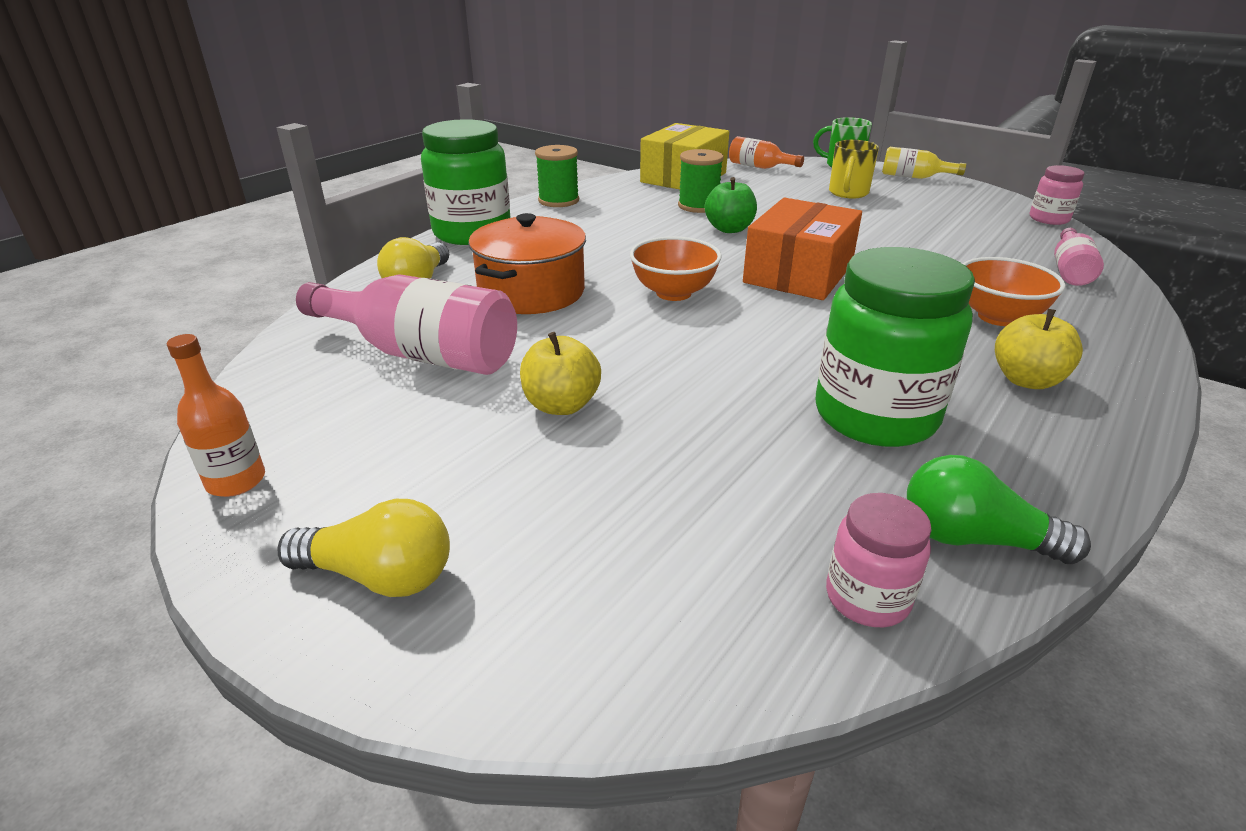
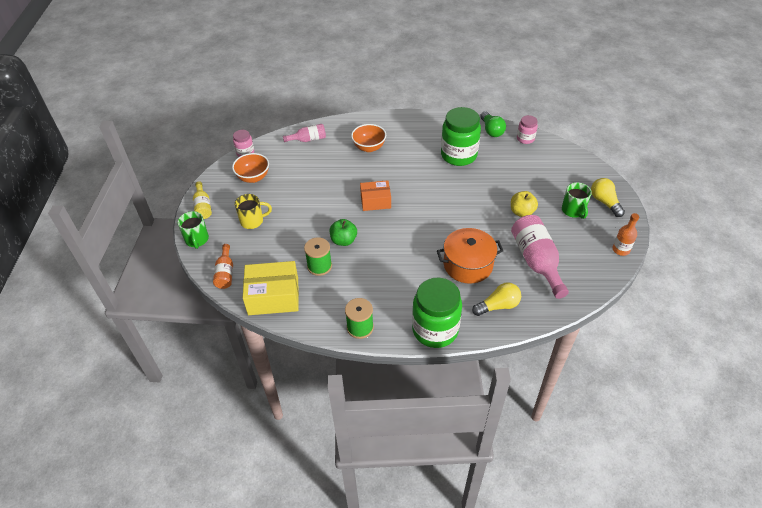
camera: 125 degrees left, 15 degrees up
orange bowl [630,237,722,301] -> orange bowl moved to [232,153,269,183]
orange box [743,198,862,300] -> orange box [360,180,391,211], size x0.65
yellow apple [995,309,1083,389] -> none
none -> green mug [562,182,592,219]

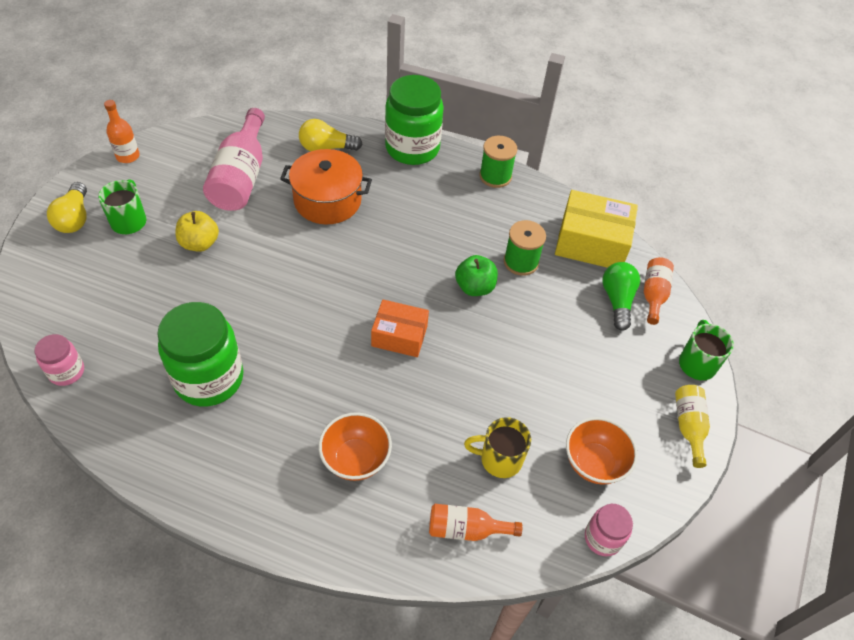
camera: 165 degrees left, 5 degrees up
yellow mug [235,194,272,229] -> yellow mug moved to [464,417,531,478]
pink bottle [283,124,326,142] -> orange bottle [429,504,522,541]
green light bulb [480,111,506,137] -> green light bulb moved to [602,262,640,331]

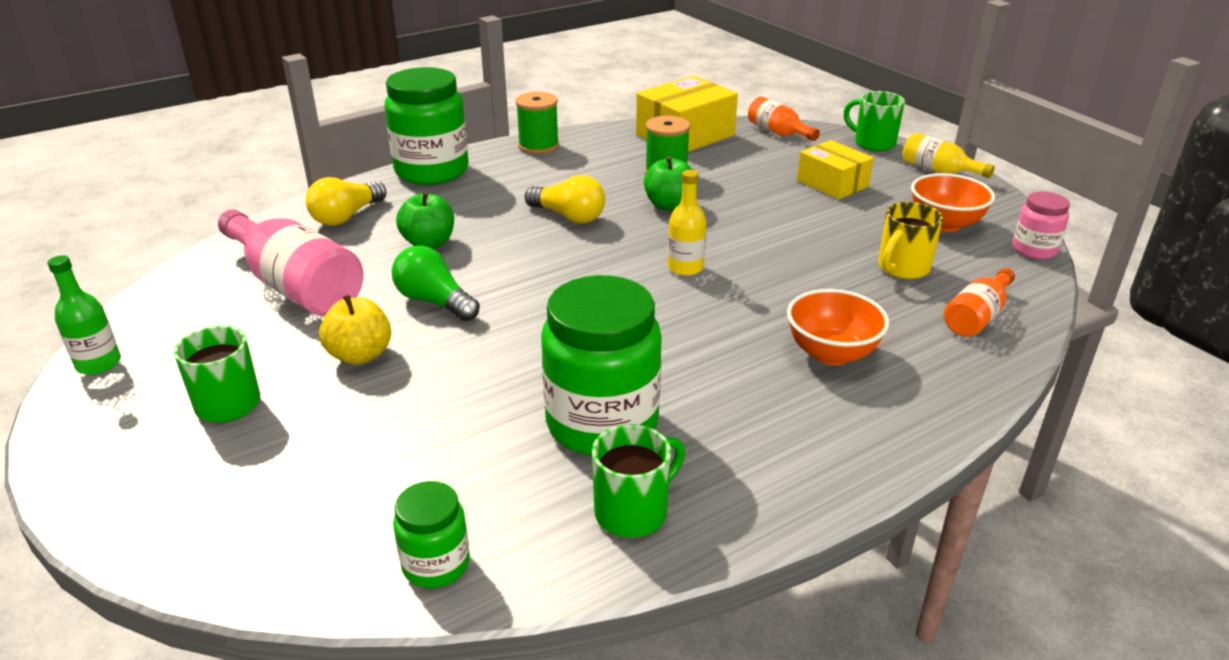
camera: 50 degrees left, 20 degrees down
pink jar [35,334,84,386] -> green jar [393,481,470,588]
yellow light bulb [47,182,87,233] -> yellow light bulb moved to [525,175,605,223]
orange bottle [104,100,140,163] -> green bottle [47,255,121,375]
orange pot [280,149,372,225] -> green apple [396,191,454,249]
orange box [371,300,429,357] -> yellow bottle [667,170,707,276]
green light bulb [602,262,640,331] -> green light bulb moved to [392,245,480,321]
none -> green mug [592,424,685,538]
none -> yellow box [797,140,874,200]

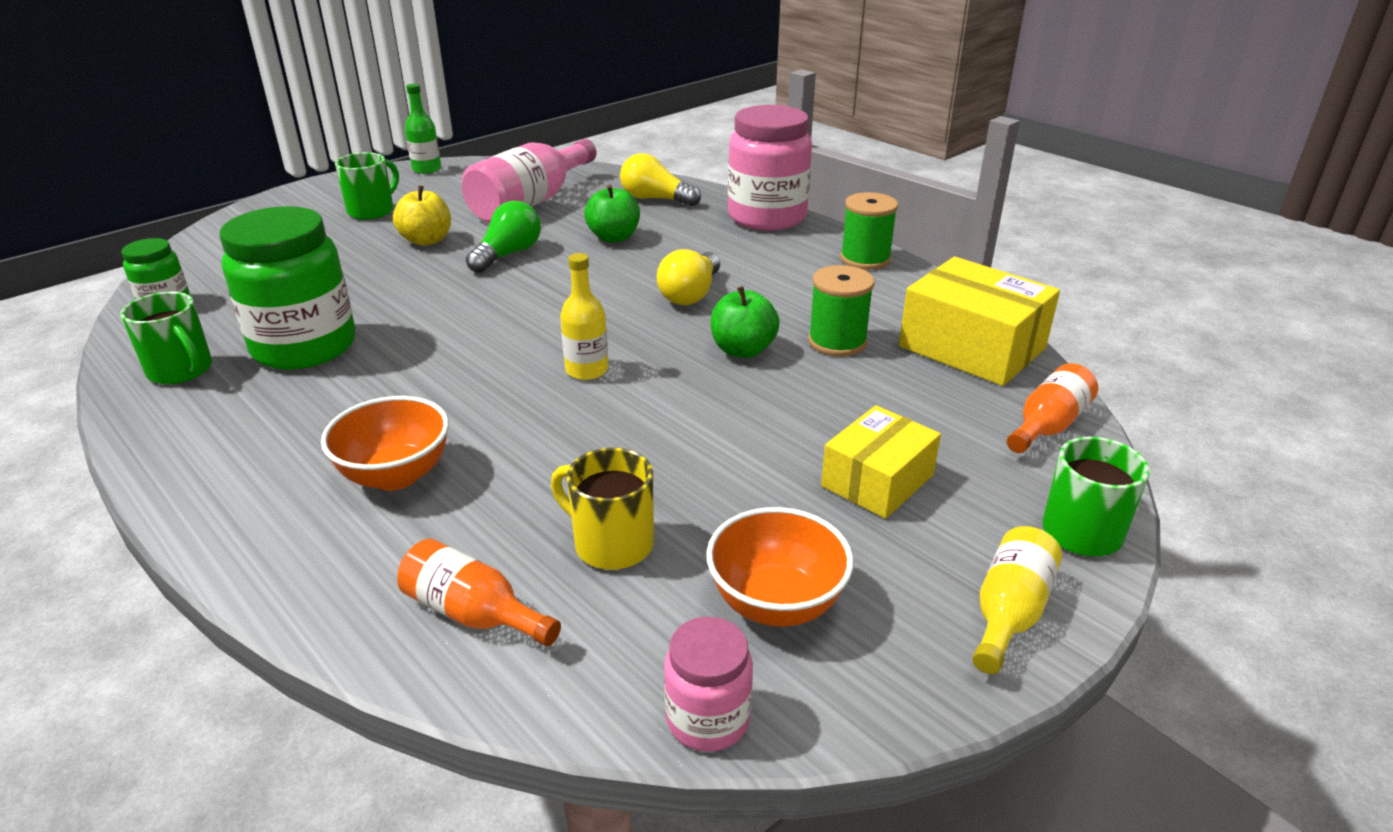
camera: 80 degrees right, 0 degrees up
green jar [385,67,469,185] -> pink jar [728,105,812,231]

